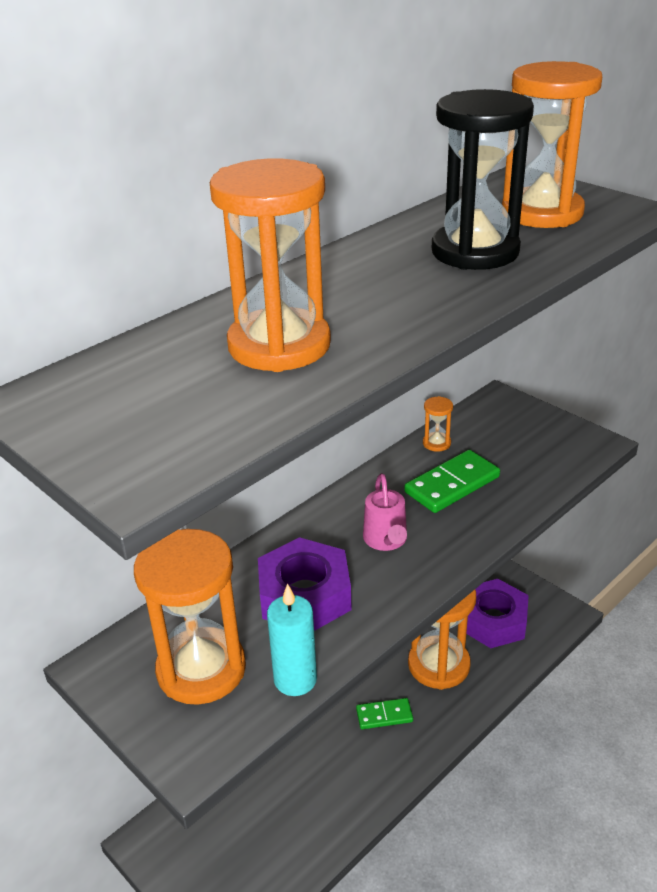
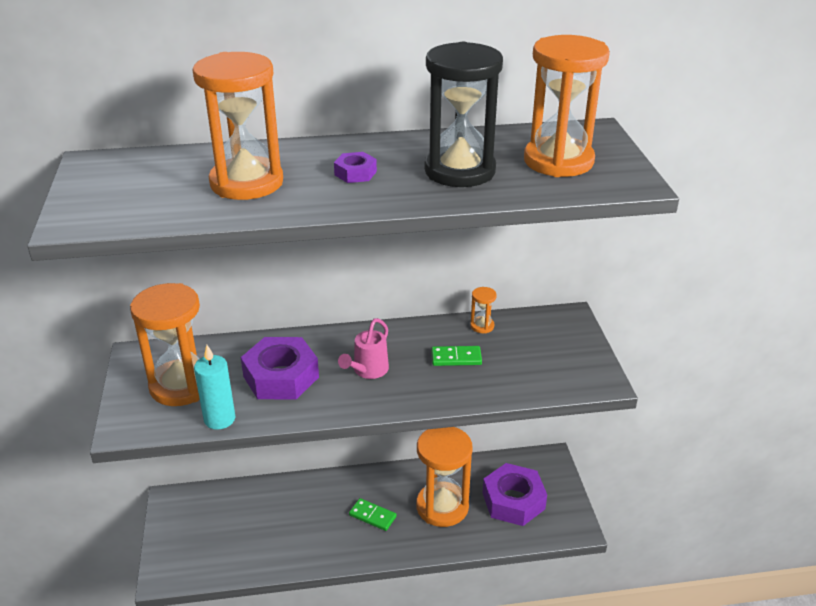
camera: 35 degrees right, 0 degrees up
green domino [404,450,500,513] -> green domino [431,346,482,366], size x0.64
none -> purple nut [334,152,377,183]

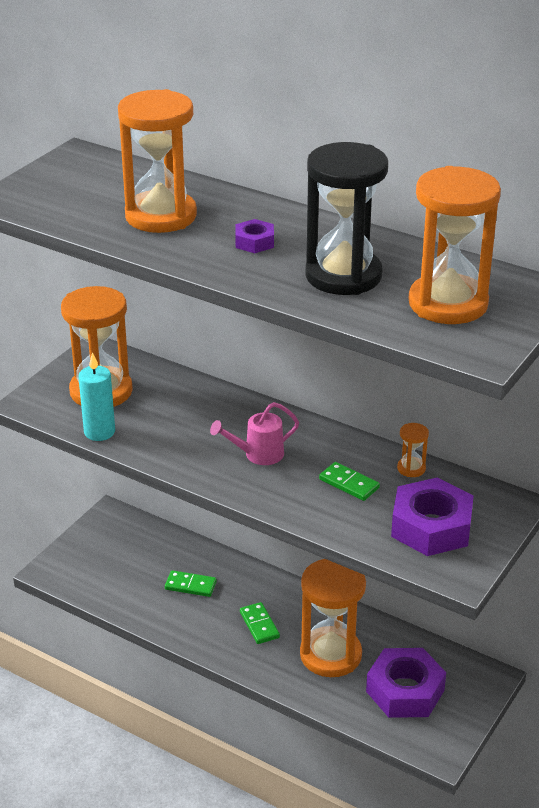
camera: 40 degrees right, 0 degrees up
purple nut [241,337,319,400] -> purple nut moved to [391,477,474,556]
none -> green domino [165,570,217,597]

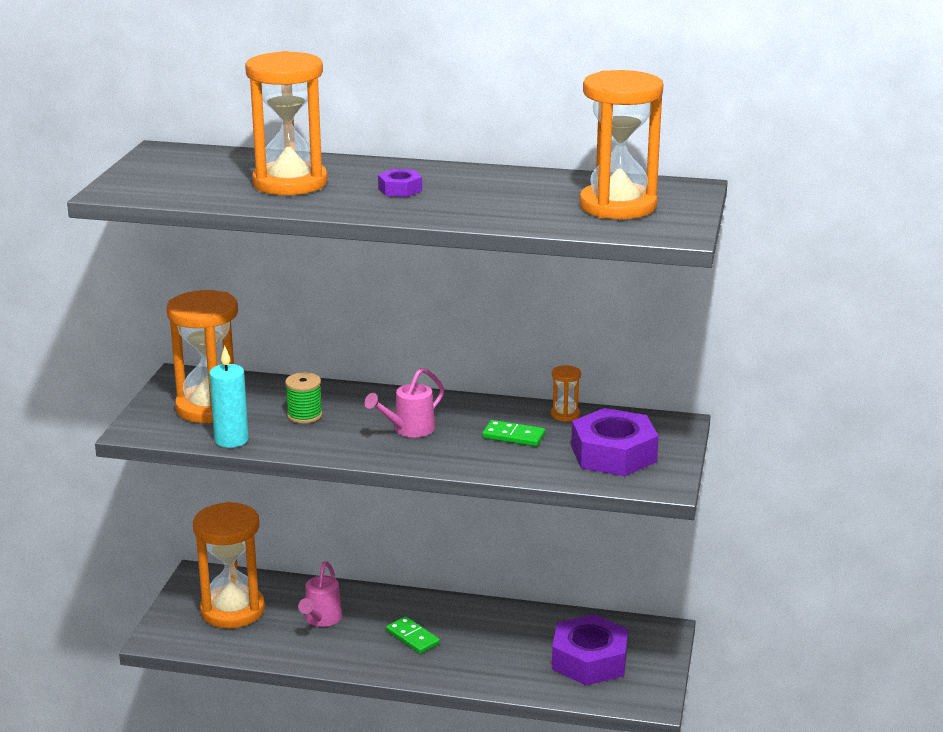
camera: 20 degrees left, 10 degrees down
green domino [165,570,217,597] -> pink watering can [298,561,342,627]
orange hourglass [300,559,366,677] -> orange hourglass moved to [193,502,265,628]
black hourglass [305,142,388,295] -> none
none -> green spool [285,373,322,424]

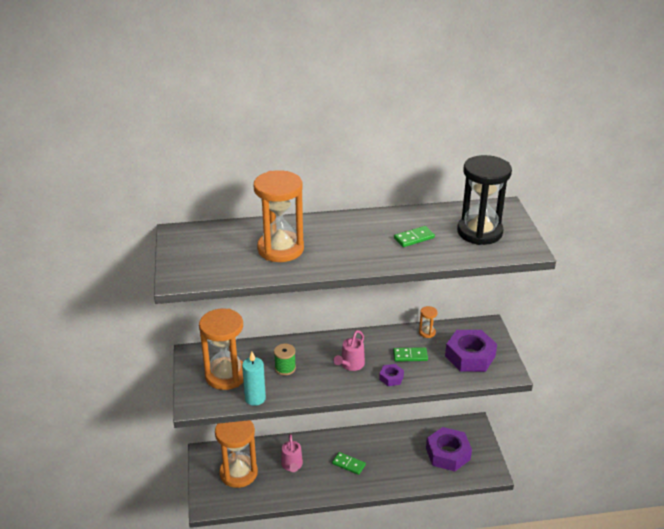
camera: 20 degrees left, 10 degrees up
purple nut [378,169,422,197] -> purple nut moved to [379,364,404,386]
orange hourglass [579,70,663,219] -> black hourglass [457,155,512,245]
none -> green domino [394,226,435,247]

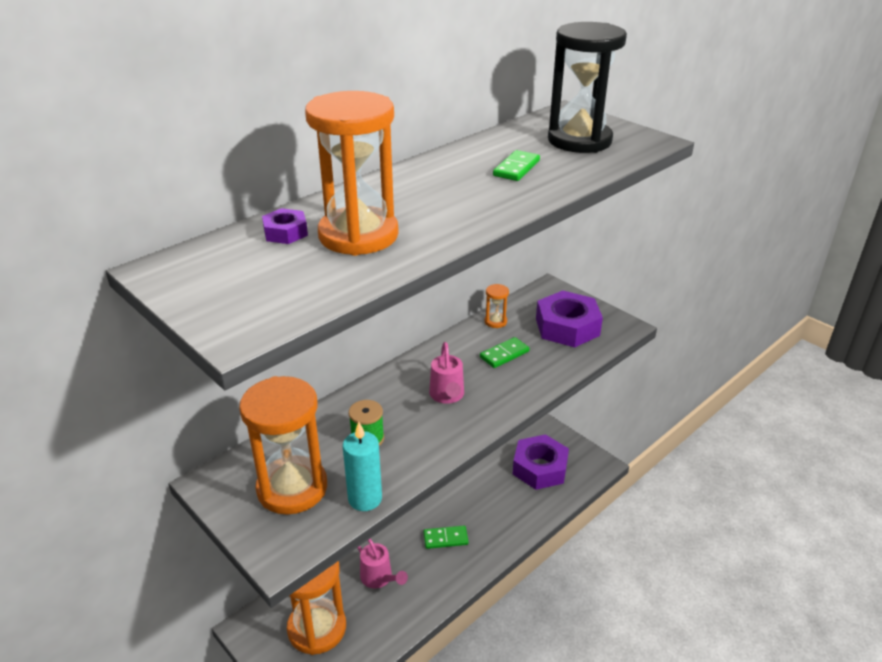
camera: 35 degrees left, 0 degrees up
purple nut [379,364,404,386] -> purple nut moved to [262,208,308,244]

